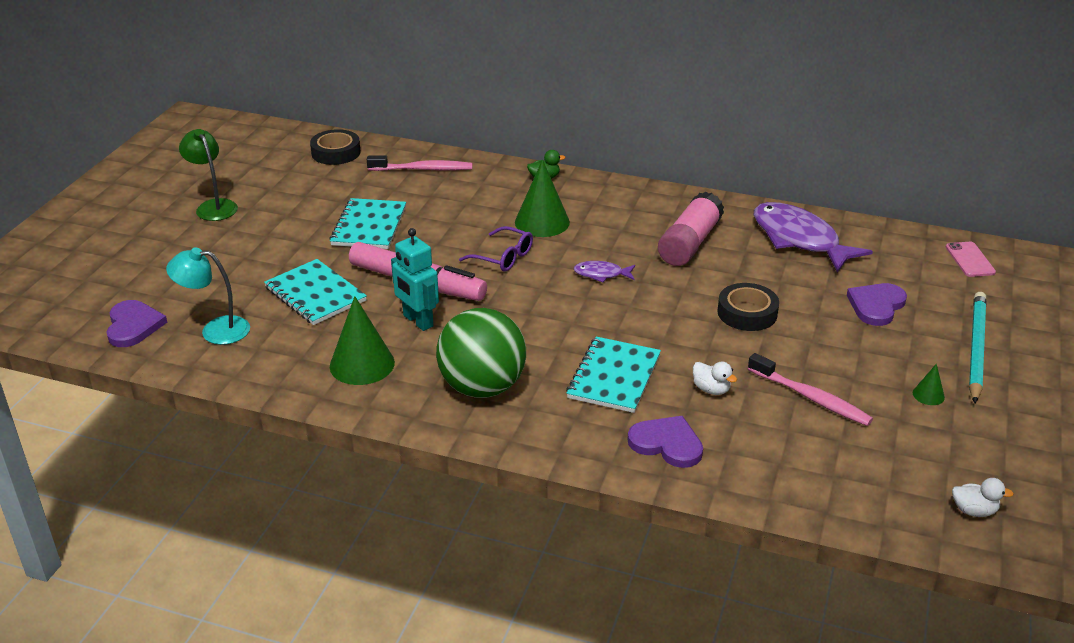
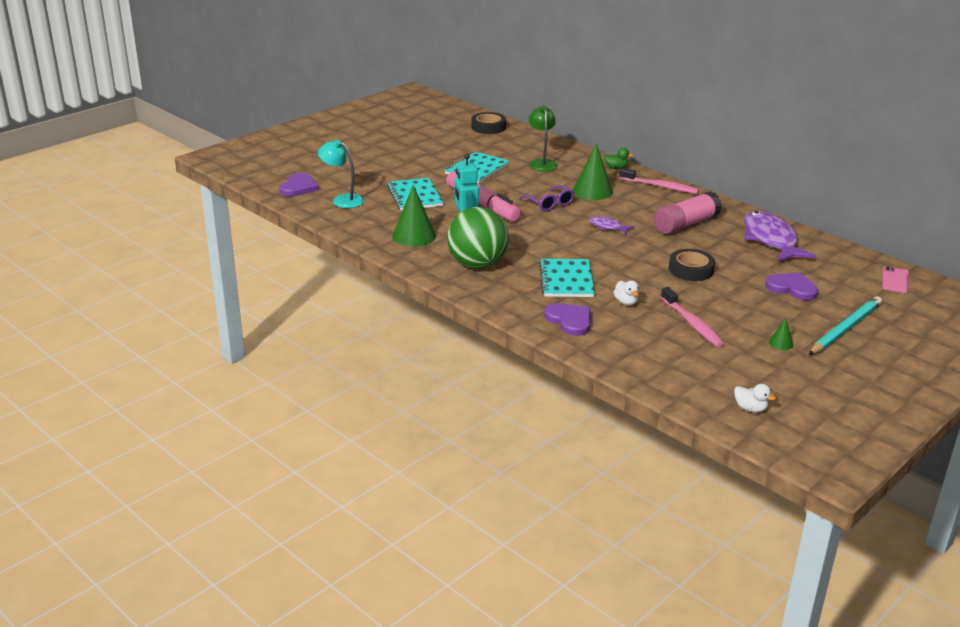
camera: 25 degrees right, 5 degrees down
green lamp [179,129,238,221] -> green lamp moved to [529,106,558,172]
pink toothbrush [367,155,472,171] -> pink toothbrush moved to [619,168,699,194]
turquoise notebook [566,336,661,413] -> turquoise notebook turned 45 degrees counterclockwise [539,259,595,297]
purple heart [847,283,907,326] -> purple heart turned 60 degrees clockwise [765,272,818,300]

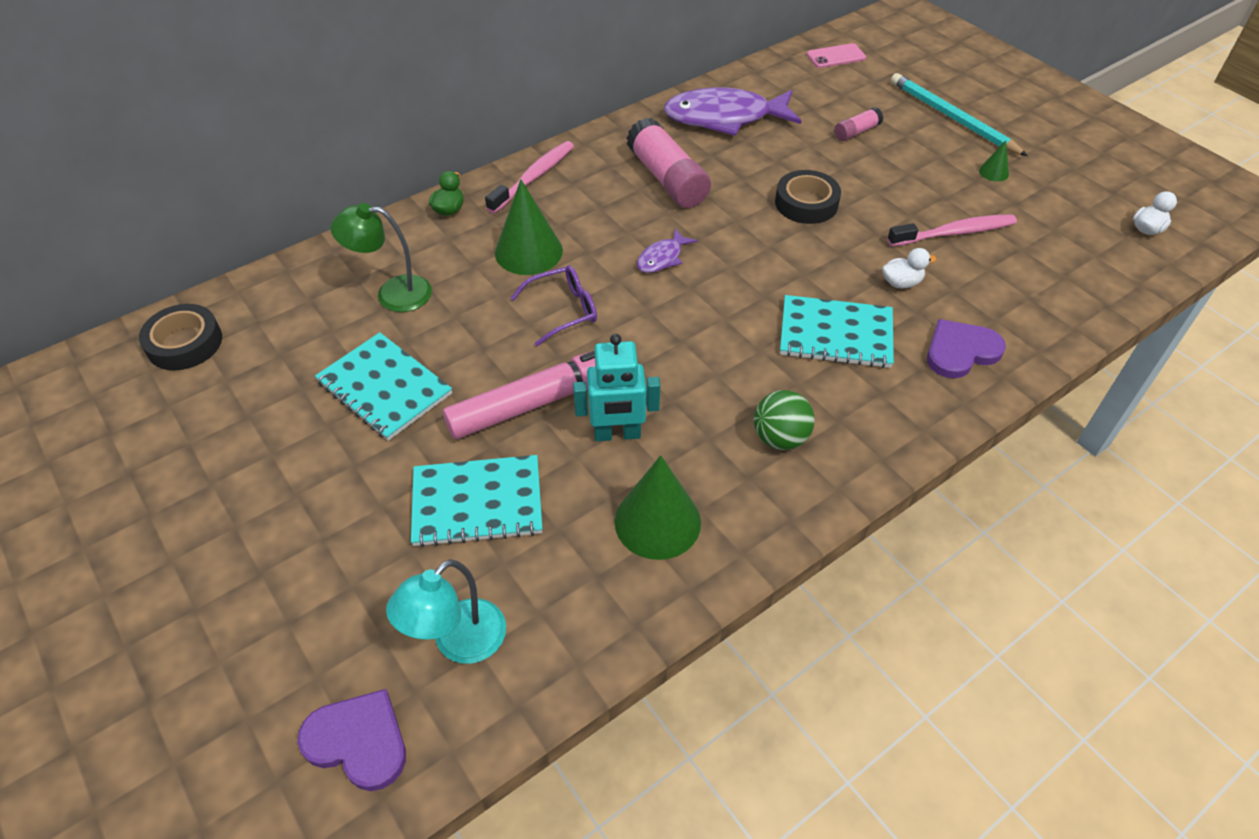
camera: 80 degrees left, 20 degrees up
green ball [447,207,509,269] -> green ball [754,390,815,450], size x0.55
purple heart [765,272,818,300] -> pink glue stick [834,107,883,141]
pink phone [882,266,909,293] -> pink phone turned 45 degrees counterclockwise [807,43,866,68]

